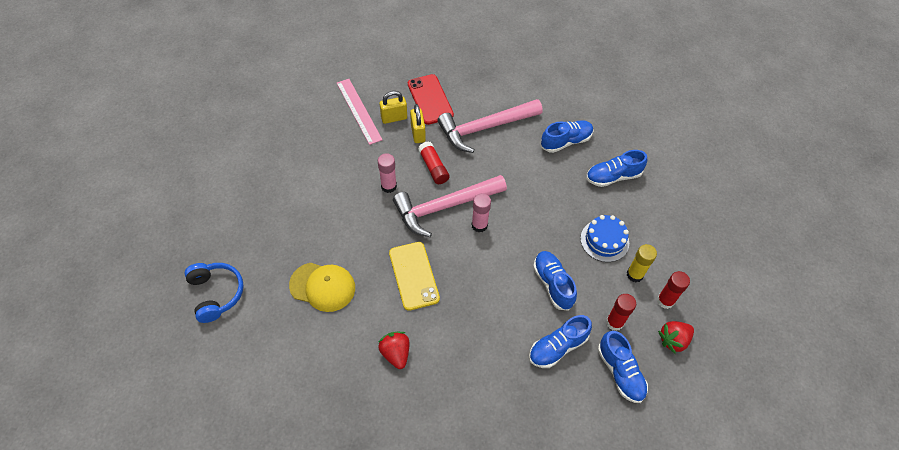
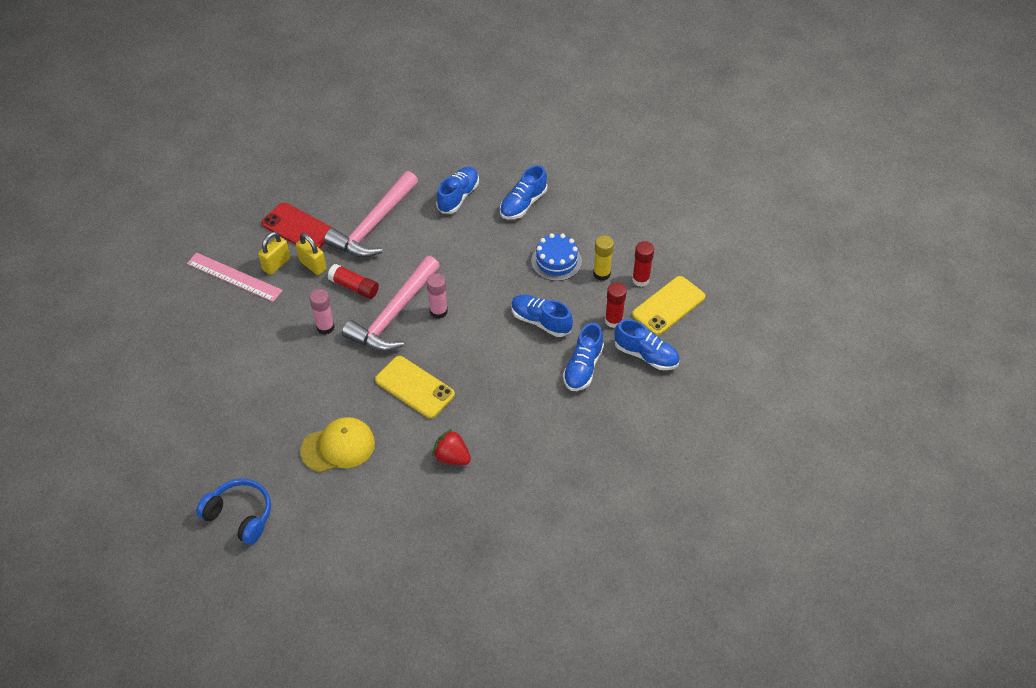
camera: 35 degrees left, 5 degrees down
red strawberry [658,321,694,354] -> yellow phone [632,276,705,335]

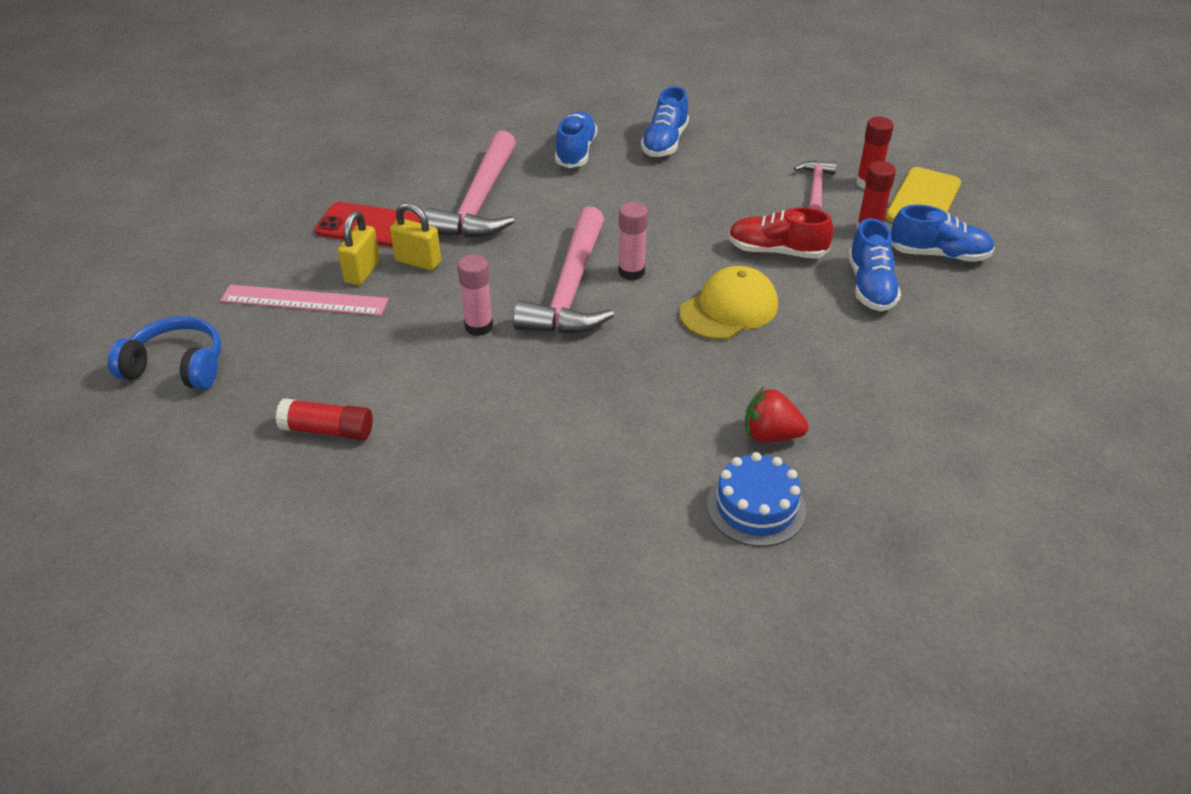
camera: 20 degrees left, 10 degrees down
blue headphones [196,478,271,545] -> blue headphones moved to [108,316,221,390]
yellow cap [300,417,375,473] -> yellow cap moved to [679,266,778,340]
red glue stick [328,264,379,299] -> red glue stick moved to [276,398,373,440]
yellow phone [375,356,455,419] -> none
blue shoe [511,295,573,337] -> red shoe [728,207,834,259]
blue cake [531,233,582,281] -> blue cake moved to [707,452,806,547]
yellow glue stick [593,235,614,281] -> pink hammer [794,160,837,210]

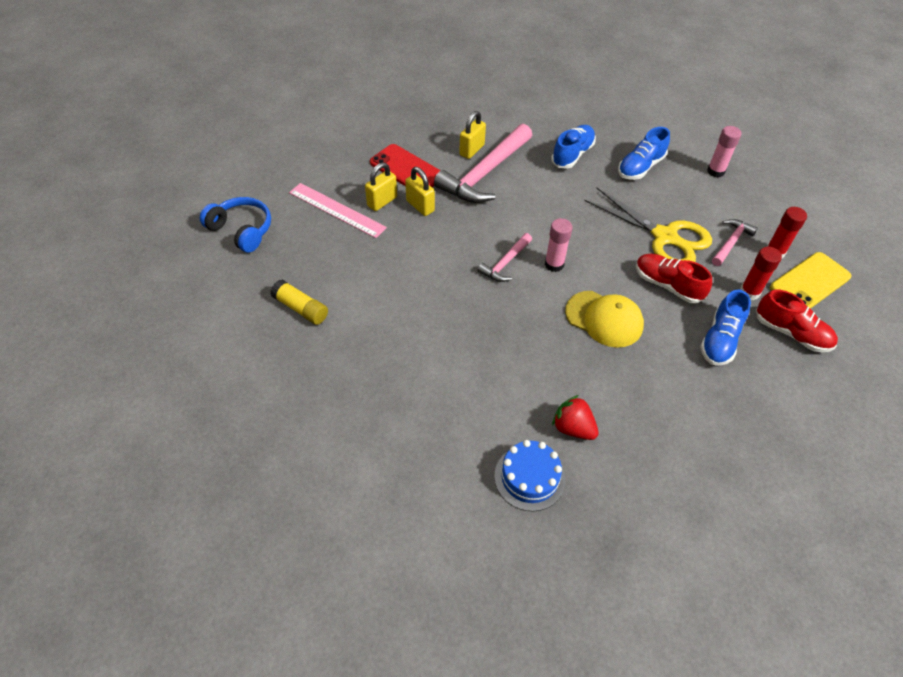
camera: 25 degrees right, 10 degrees up
red glue stick [276,398,373,440] -> yellow glue stick [270,279,328,325]
pink glue stick [457,254,493,336] -> pink glue stick moved to [707,126,742,178]
pink hammer [513,206,614,334] -> pink hammer [477,233,532,282], size x0.51
yellow cap [679,266,778,340] -> yellow cap turned 45 degrees clockwise [565,291,644,348]
blue shoe [891,205,995,262] -> red shoe [756,289,838,352]
none -> yellow padlock [459,111,486,159]
none -> yellow scissors [584,188,712,262]

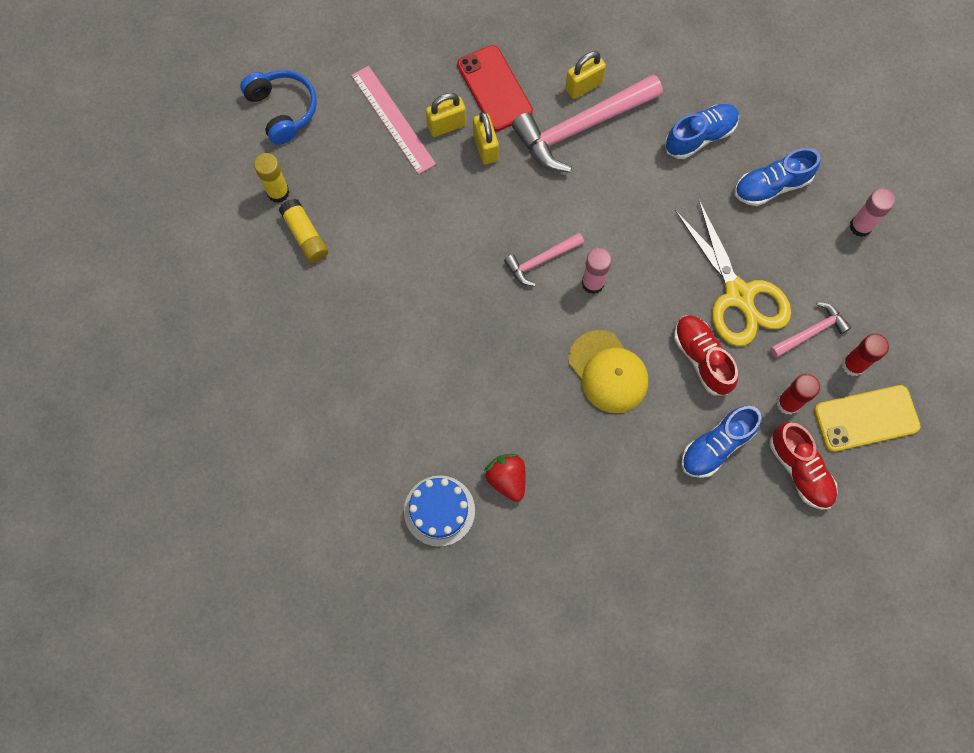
camera: 25 degrees right, 20 degrees up
none -> yellow glue stick [254,153,290,203]

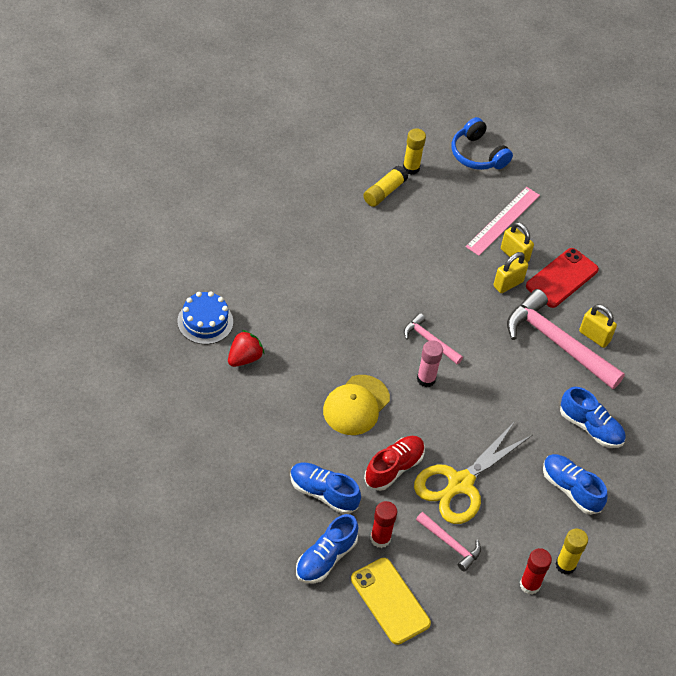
camera: 65 degrees right, 20 degrees down
blue headphones [240,70,317,145] -> blue headphones turned 105 degrees clockwise [451,117,513,170]
red shoe [770,422,838,510] -> blue shoe [296,514,358,584]
red glue stick [842,334,889,376] -> red glue stick moved to [520,548,552,595]
pink glue stick [849,189,895,237] -> yellow glue stick [556,529,588,575]

